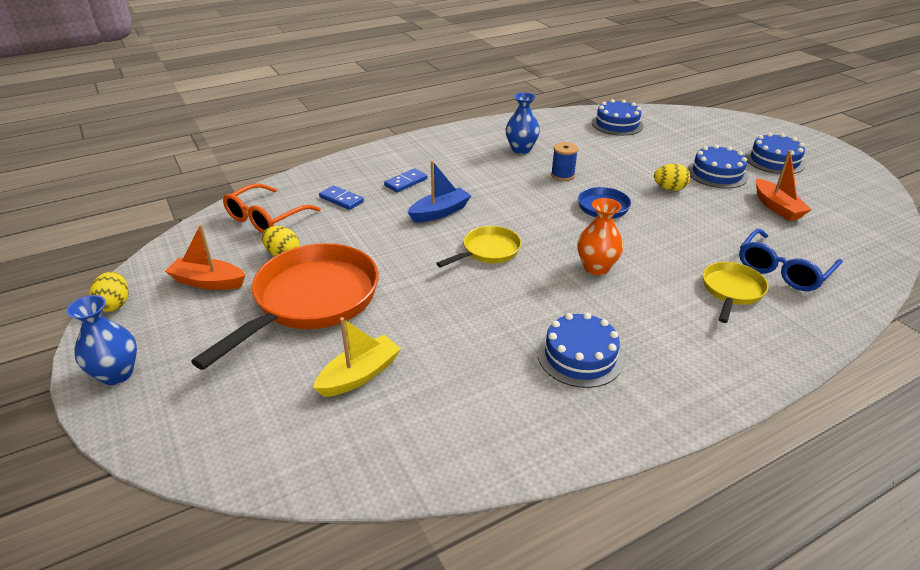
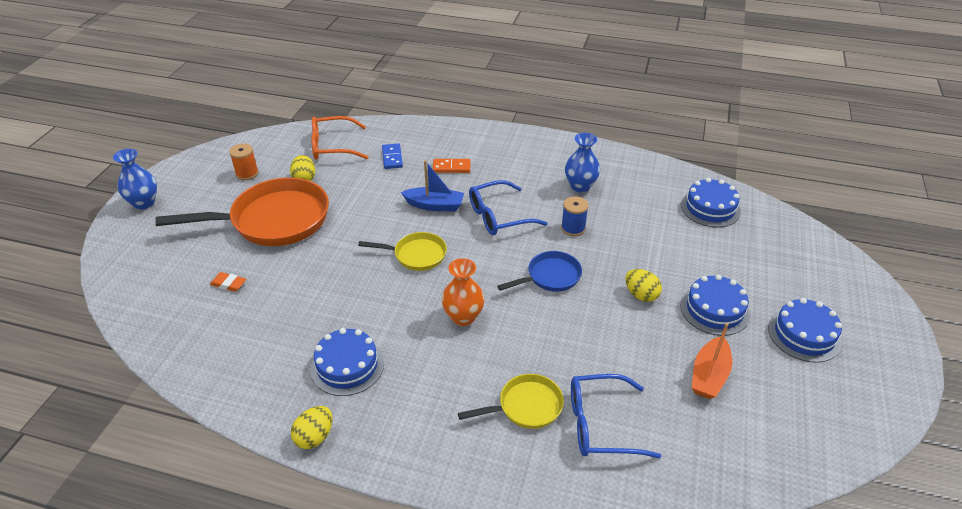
camera: 45 degrees right, 5 degrees up
yellow egg [89,272,128,312] -> yellow egg moved to [291,406,333,449]
orange boat [165,224,246,290] -> orange spool [229,143,259,180]
yellow boat [313,317,401,397] -> orange eraser [210,272,246,292]
blue domino [384,168,427,192] -> orange domino [432,159,471,173]
none -> blue glasses [469,180,547,235]

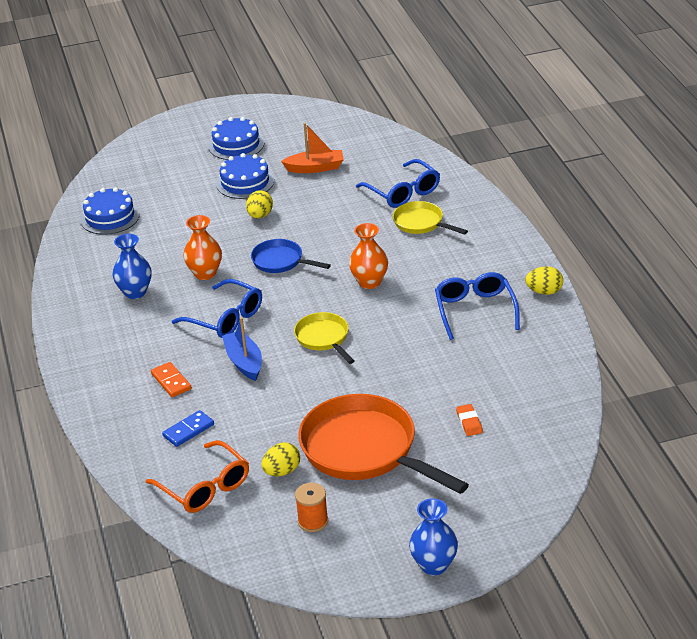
camera: 120 degrees left, 5 degrees down
blue cake [310,328,384,396] -> blue glasses [435,272,520,340]
blue spool [561,196,589,236] -> orange vase [183,215,222,280]

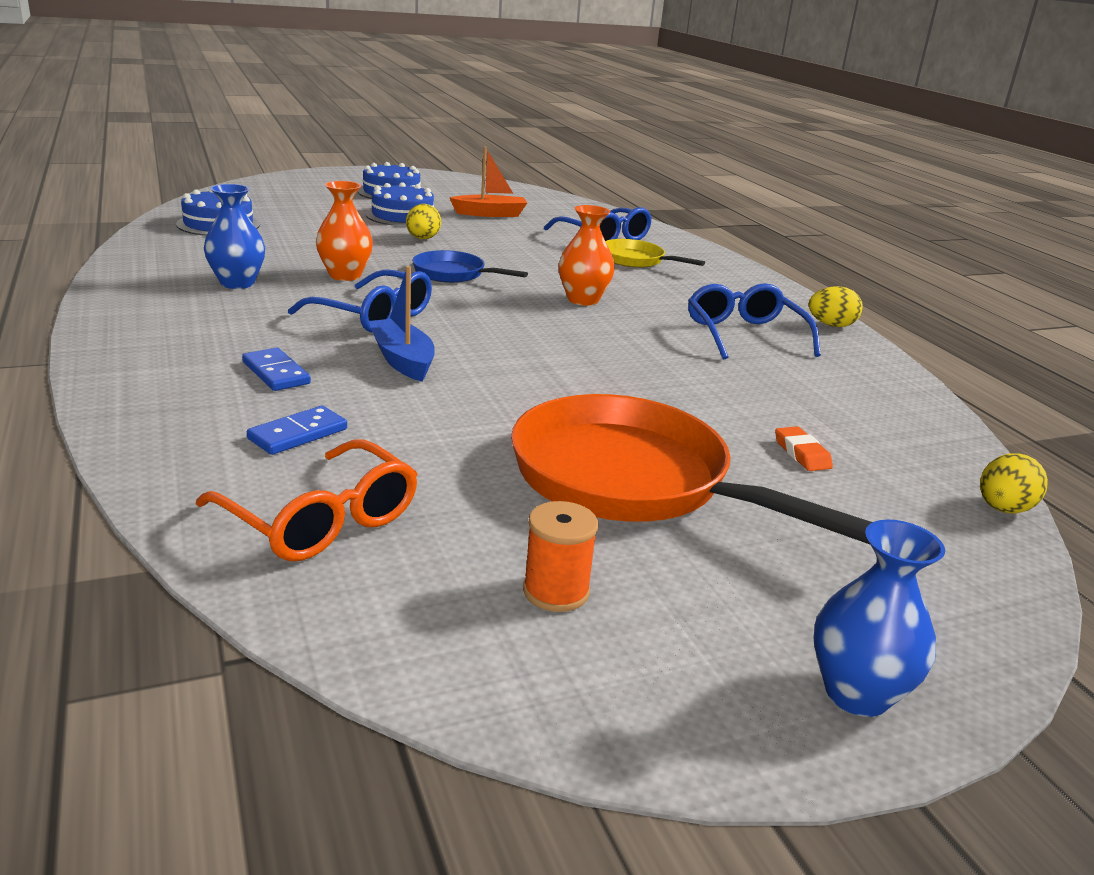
camera: 10 degrees left, 10 degrees down
orange domino [151,362,192,397] -> blue domino [242,348,311,391]
yellow egg [261,442,300,476] -> yellow egg moved to [980,453,1048,513]
yellow pan [294,312,355,364] -> none

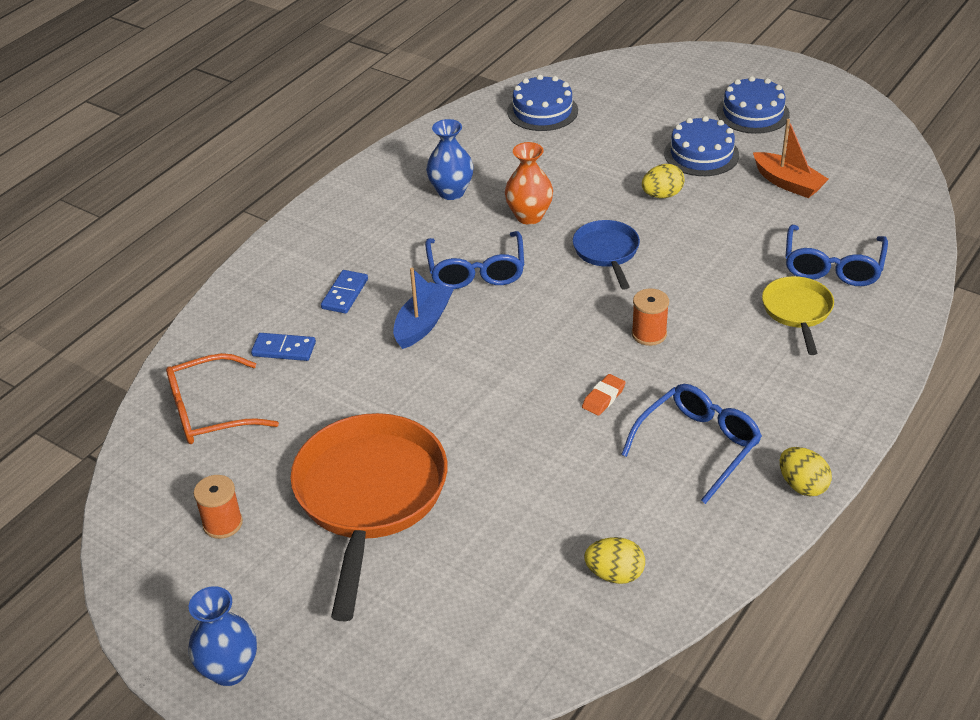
camera: 60 degrees right, 15 degrees up
orange glasses [196,439,418,561] -> orange glasses turned 60 degrees clockwise [166,353,279,444]
orange vase [559,205,615,306] -> orange spool [632,289,669,346]
orange eraser [775,426,833,471] -> orange eraser moved to [582,374,626,416]
yellow egg [980,453,1048,513] -> yellow egg moved to [584,537,645,584]

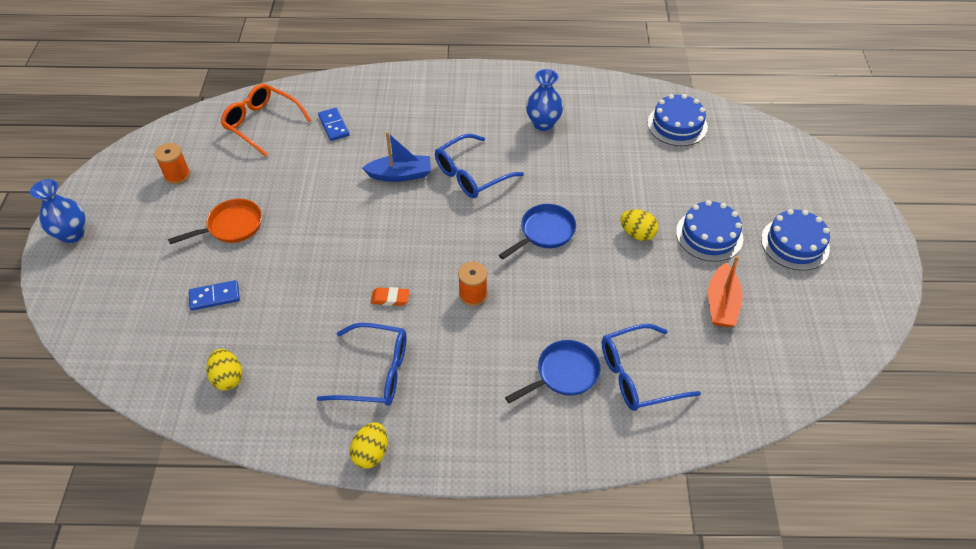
camera: 55 degrees right, 10 degrees up
orange pan [290,413,447,621] -> orange pan [168,199,262,244], size x0.51
blue domino [321,270,368,314] -> blue domino moved to [189,280,240,311]
orange vase [505,142,553,225] -> none
yellow pan [762,276,834,355] -> blue pan [505,340,601,403]

